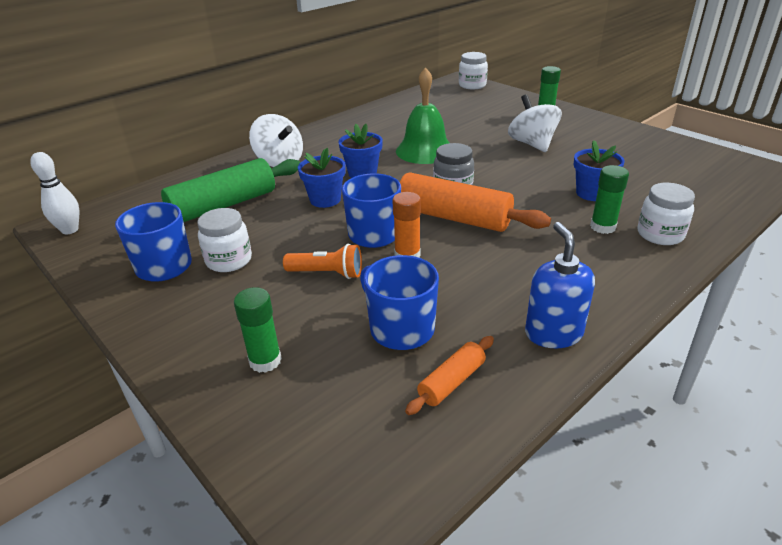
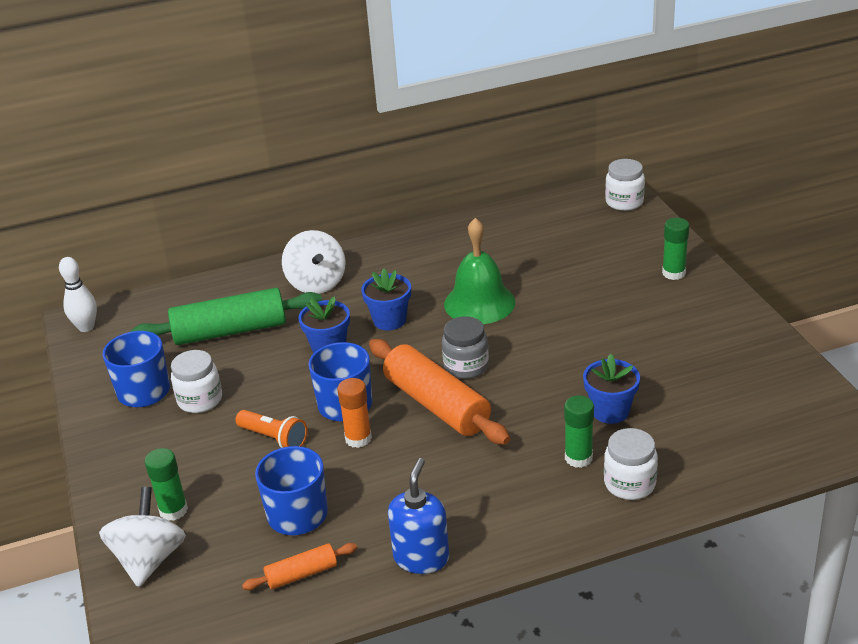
camera: 25 degrees right, 0 degrees up
white spinning top [508,94,562,152] -> white spinning top moved to [99,487,186,587]

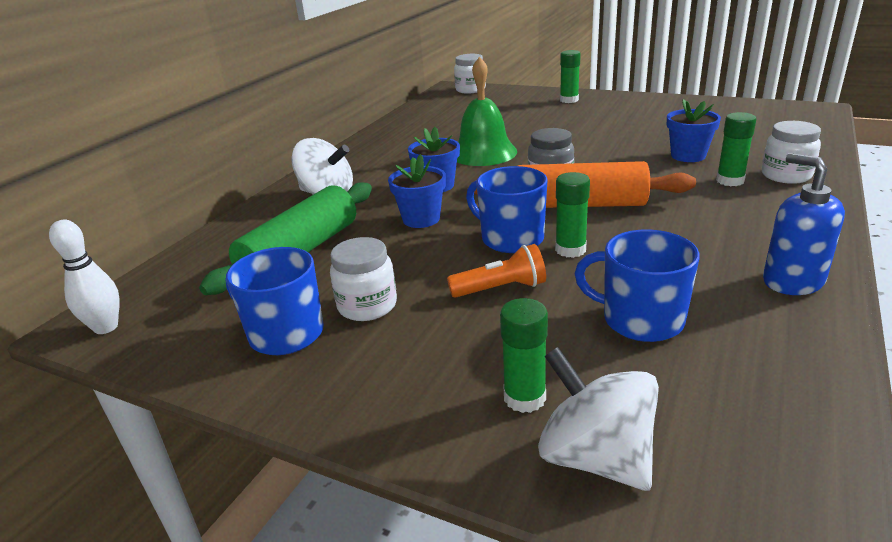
camera: 45 degrees left, 5 degrees down
orange rolling pin [242,543,357,590] -> none
orange glue stick [337,378,372,448] -> green glue stick [555,172,590,258]

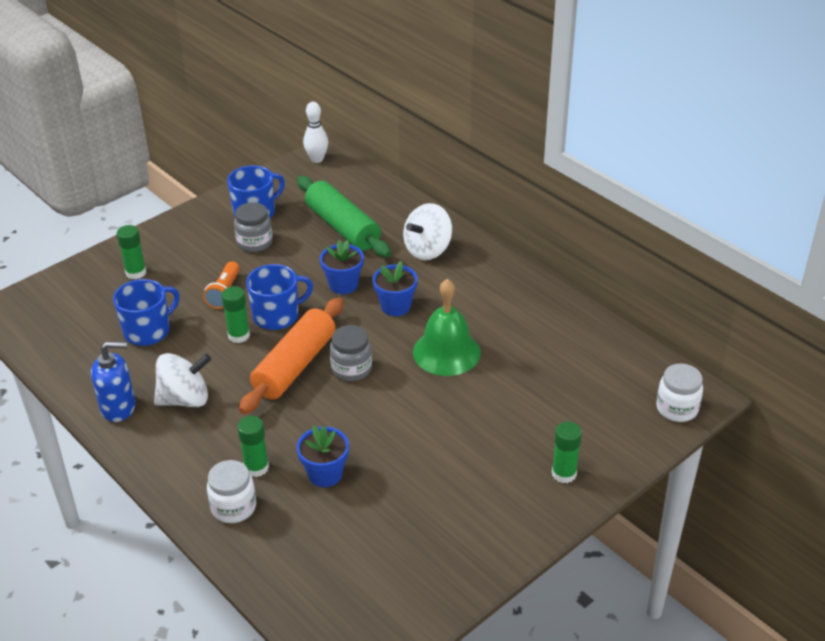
camera: 110 degrees right, 10 degrees up
white jar [330,237,397,321] -> grey jar [234,202,273,252]
white spinning top [538,347,659,491] -> white spinning top moved to [154,353,211,407]

